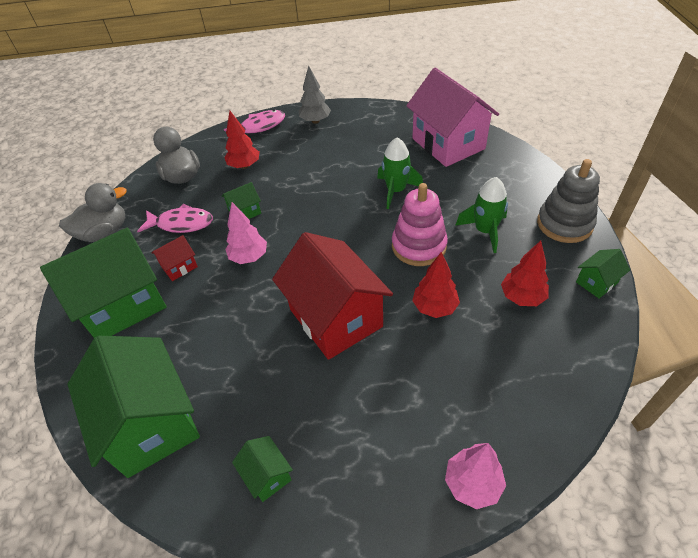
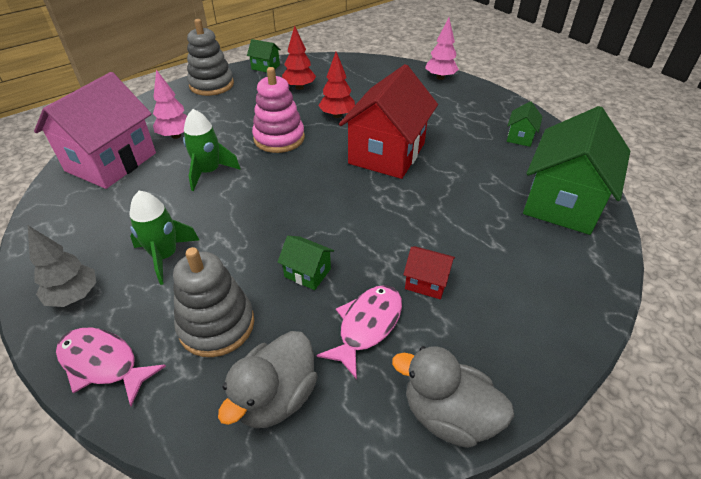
camera: 125 degrees left, 5 degrees down
green house [40,228,167,337] -> none
pink fish [137,204,213,233] -> pink fish turned 60 degrees clockwise [316,285,402,379]
red tree [224,111,260,169] -> grey stacking toy [173,247,254,357]
pink tree [225,202,267,264] -> pink tree moved to [153,70,187,139]
green rocket [455,177,508,253] -> green rocket moved to [129,191,199,285]

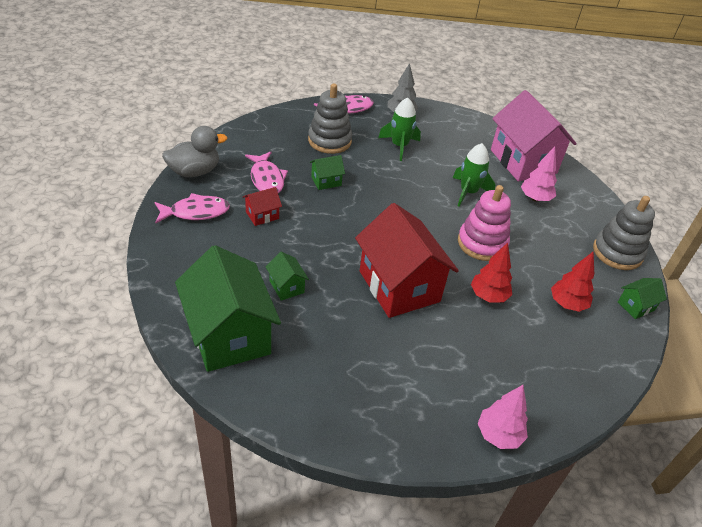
camera: 125 degrees right, 0 degrees up
grey duck [218,331,318,428] -> none
green house [507,101,542,147] -> green house moved to [266,252,309,301]
none -> pink fish [155,193,230,223]

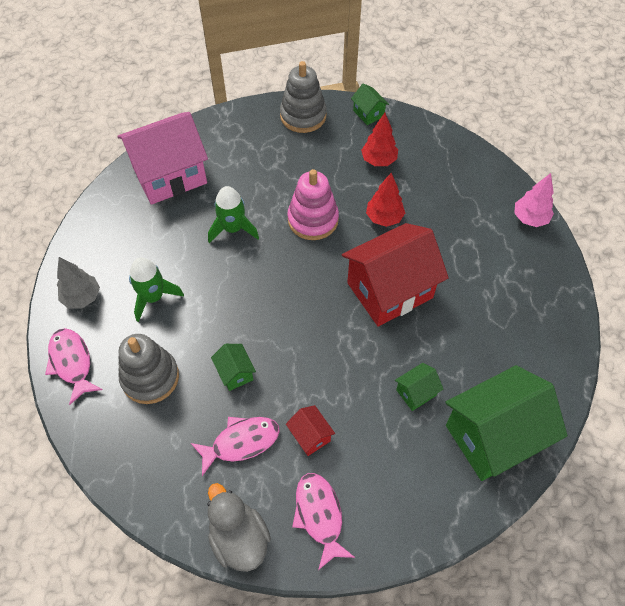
camera: 90 degrees left, 15 degrees up
pink tree [521,147,557,202] -> none

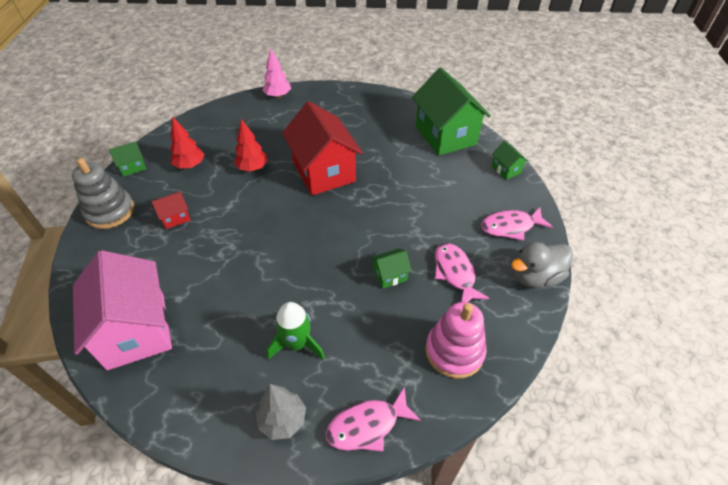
camera: 85 degrees left, 10 degrees down
grey stacking toy [119,334,179,404] -> none
green rocket [208,186,259,243] -> none
red house [286,405,335,456] -> red house moved to [151,191,191,229]
pink stacking toy [287,169,339,240] -> pink stacking toy moved to [425,302,487,379]
green house [395,363,443,411] -> green house moved to [492,141,528,180]

